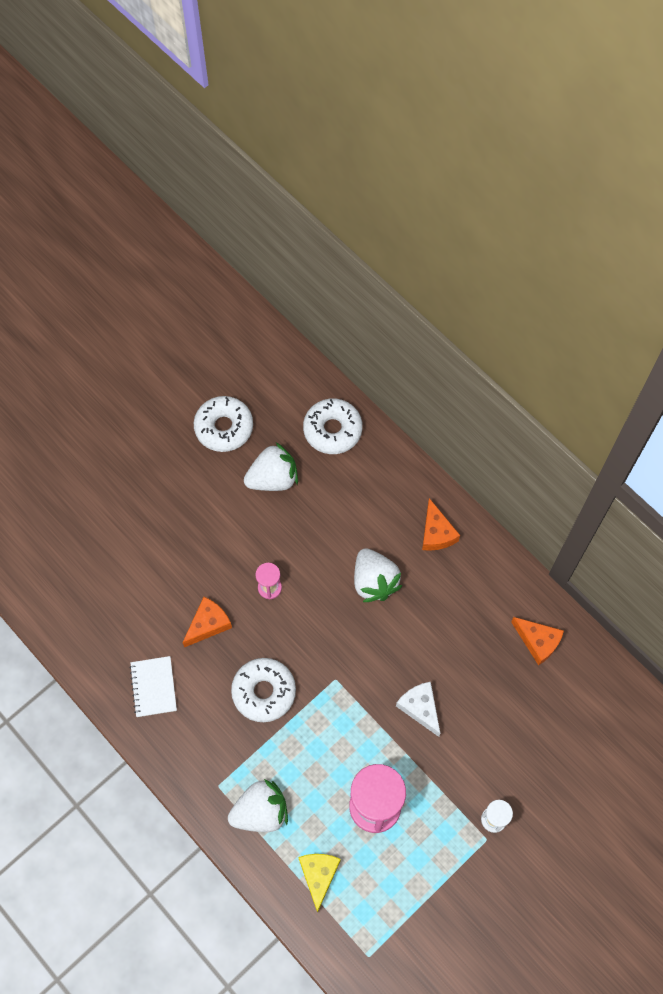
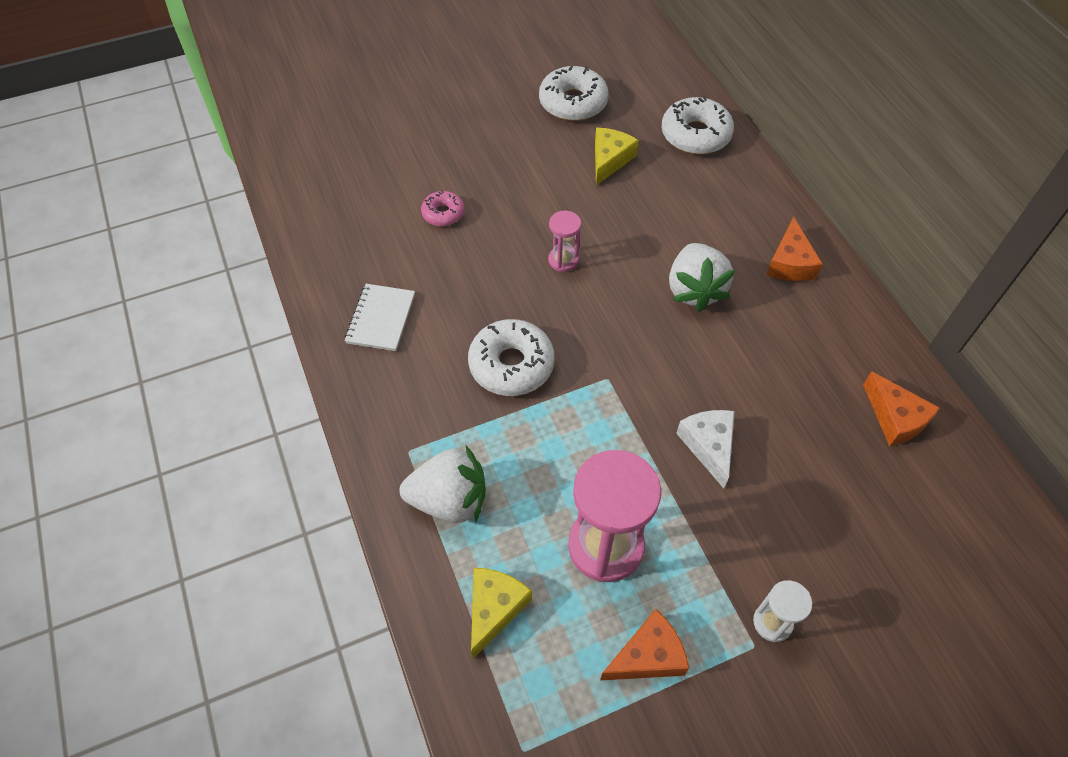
camera: 20 degrees right, 10 degrees down
orange cheese [182,597,232,647] -> orange cheese moved to [600,609,689,680]
white strawberry [244,443,298,491] -> yellow cheese [595,128,639,186]
none -> pink donut [421,190,464,226]

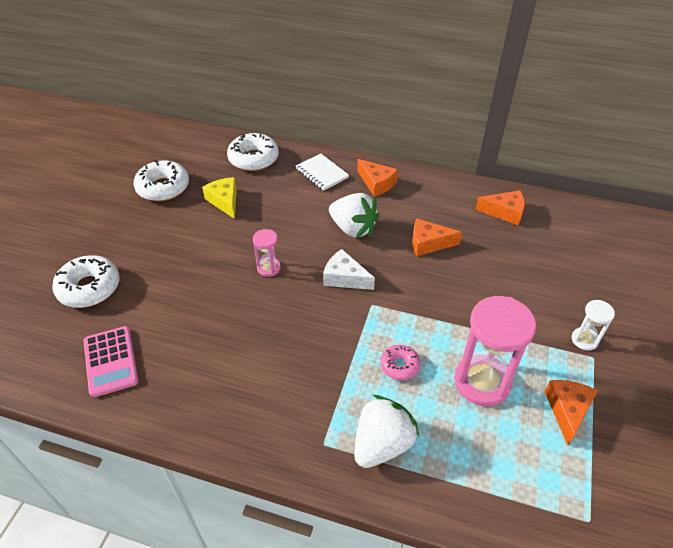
camera: 50 degrees left, 10 degrees down
white notebook [344,284,415,351] -> white notebook moved to [296,154,349,191]
pink donut [421,190,464,226] -> pink donut moved to [380,345,420,380]
white donut [468,319,555,396] -> white donut moved to [52,255,120,308]
yellow cheese [471,568,532,659] -> none
white cheese [676,410,735,488] -> white cheese moved to [323,249,375,290]
none -> pink calculator [84,326,139,397]
none -> orange cheese [412,219,462,256]

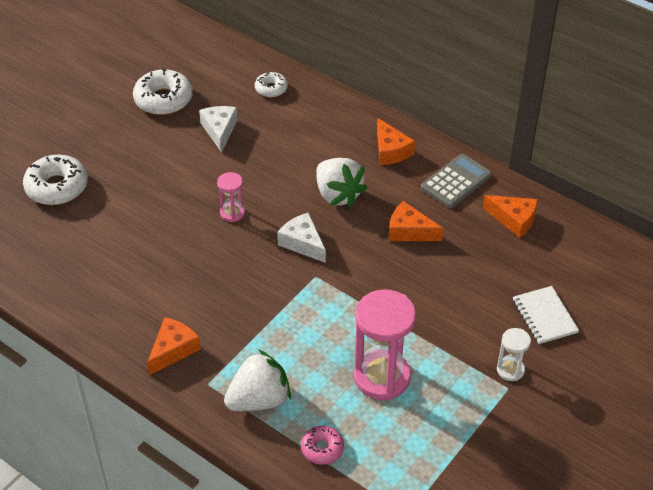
camera: 20 degrees right, 0 degrees up
pink calculator [84,326,139,397] -> none
yellow cheese [202,177,237,219] -> white cheese [199,106,238,153]
white donut [227,133,279,171] -> white donut [255,72,288,97], size x0.57
white notebook [296,154,349,191] -> white notebook moved to [513,286,579,344]
pink donut [380,345,420,380] -> pink donut moved to [301,426,344,465]
orange cheese [545,380,598,445] -> orange cheese moved to [147,317,201,375]
none -> grey calculator [421,154,492,208]

